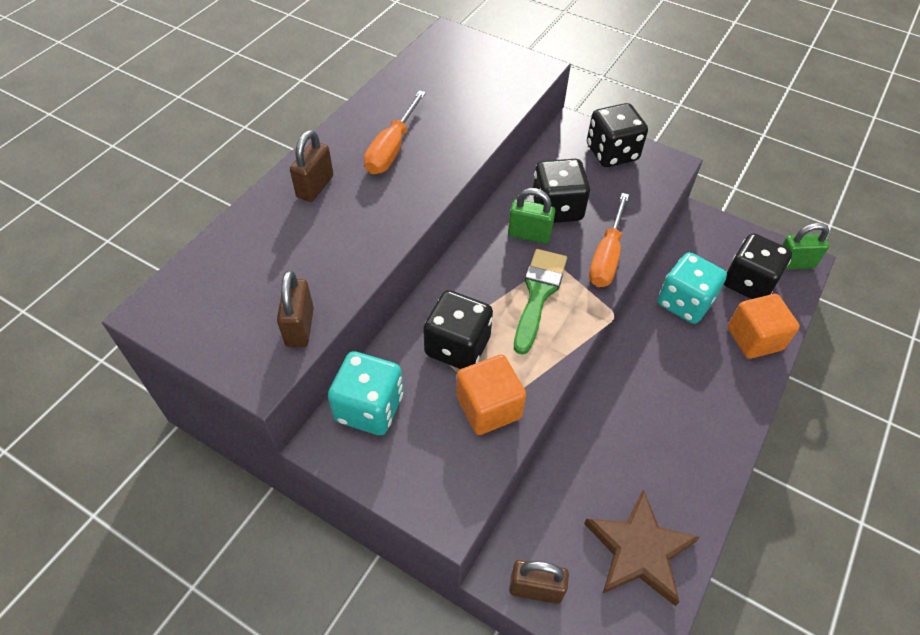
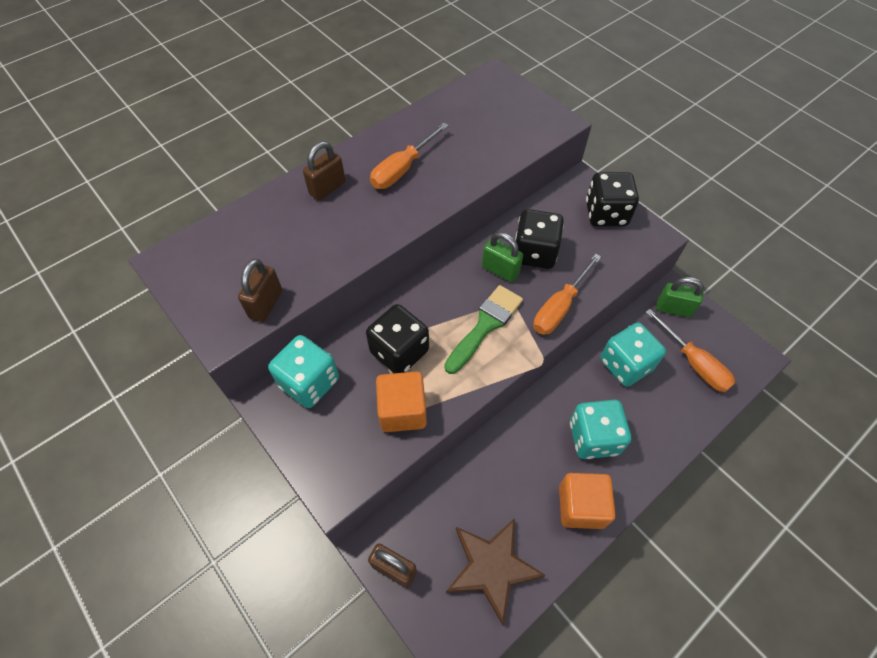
camera: 20 degrees right, 5 degrees up
black dice [724,233,792,299] -> orange screwdriver [645,309,735,392]
orange cube [728,294,800,359] -> orange cube moved to [559,473,616,529]
green padlock [782,223,829,270] -> green padlock moved to [657,277,704,318]
none -> turquoise dice [570,400,631,459]

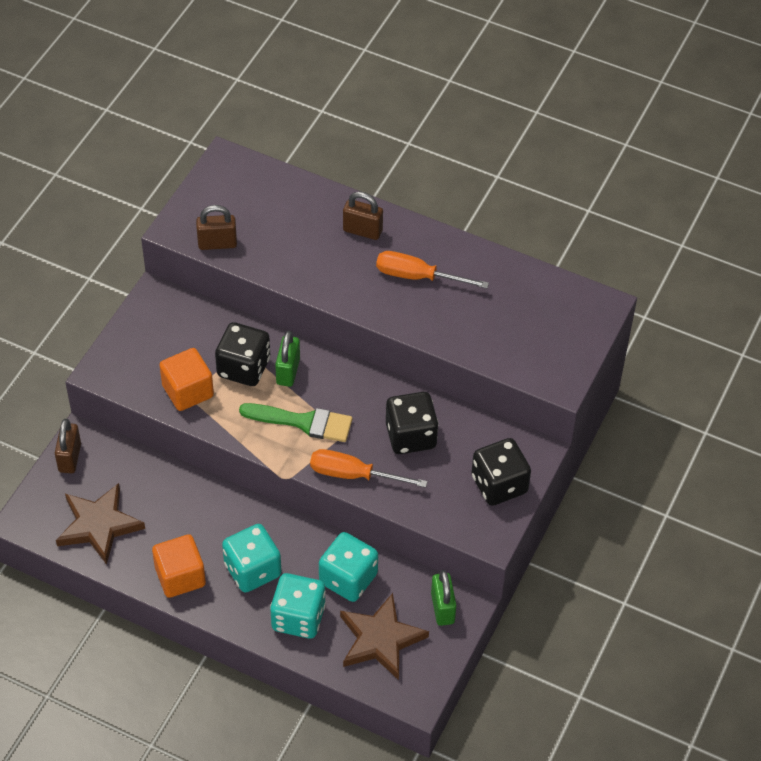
camera: 65 degrees right, 5 degrees down
turquoise dice [268,335,339,408] -> turquoise dice moved to [270,573,326,639]
green padlock [482,232,523,282] -> green padlock moved to [275,331,300,387]
orange screwdriver [645,309,735,392] -> brown star [340,593,429,680]

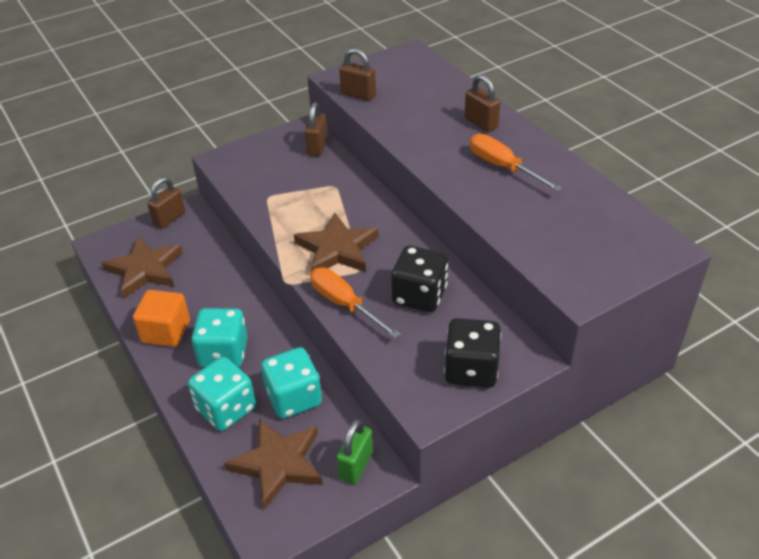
camera: 35 degrees right, 10 degrees down
orange cube [160,348,214,411] -> none
black dice [215,322,270,386] -> none
green brush [239,403,353,442] -> brown star [294,212,379,272]
green padlock [275,331,300,387] -> none
none -> brown padlock [305,102,328,156]

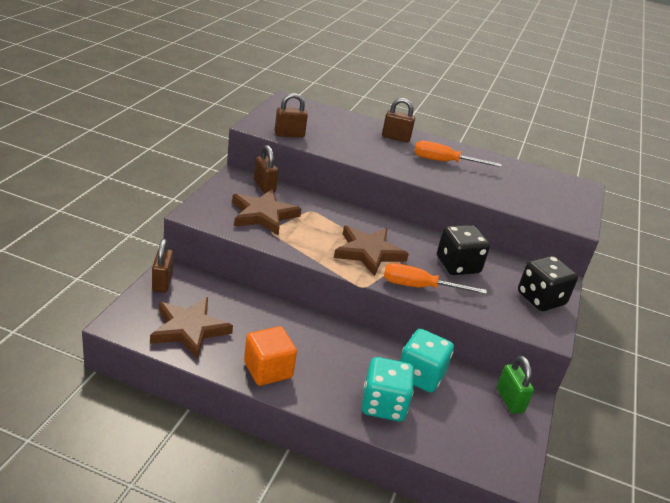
camera: 45 degrees left, 10 degrees down
turquoise dice [192,308,248,367] -> none
brown star [224,418,323,509] -> brown star moved to [232,189,301,236]

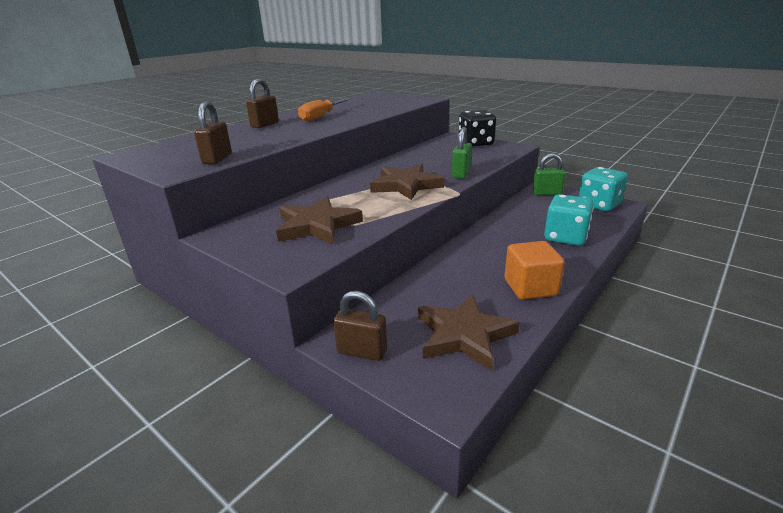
camera: 65 degrees left, 5 degrees down
brown padlock [254,145,278,194] -> none
orange screwdriver [384,263,487,294] -> green padlock [452,127,472,179]
turquoise dice [400,329,454,393] -> turquoise dice moved to [579,167,628,211]
black dice [437,225,490,275] -> none

